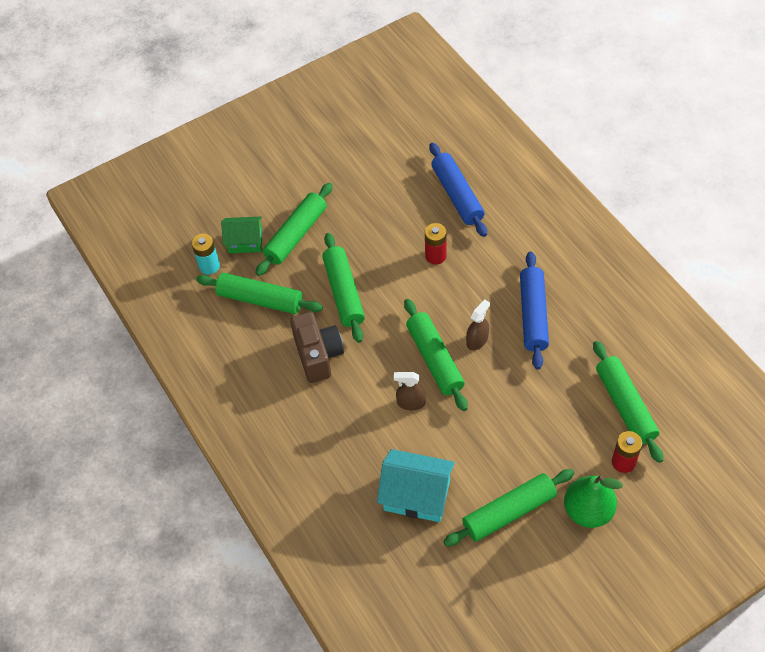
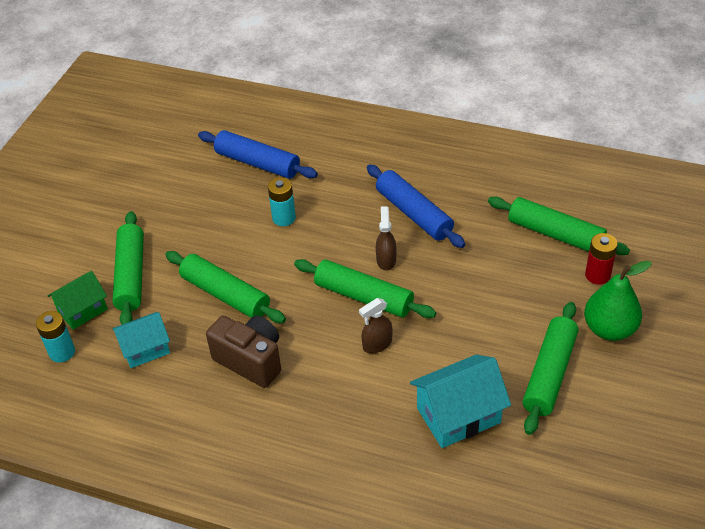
camera: 40 degrees left, 10 degrees down
green rolling pin [196,273,323,314] -> turquoise house [113,312,170,368]
red battery [425,223,447,265] -> turquoise battery [268,177,296,226]

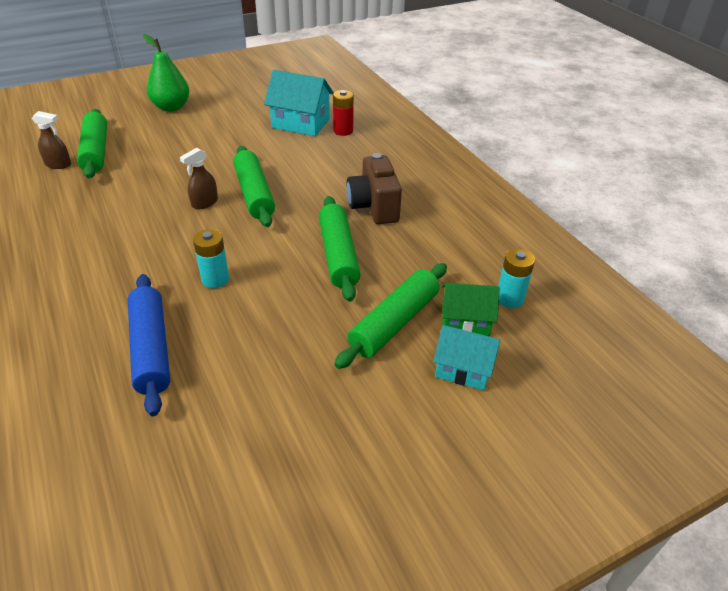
camera: 140 degrees left, 5 degrees down
turquoise house [113,312,170,368] -> turquoise house moved to [433,325,500,390]
brown spray bottle [359,298,393,354] -> brown spray bottle moved to [32,111,71,169]
blue rolling pin [367,164,465,248] -> none
green rolling pin [523,302,578,435] -> none
red battery [585,233,618,285] -> red battery moved to [333,90,354,136]

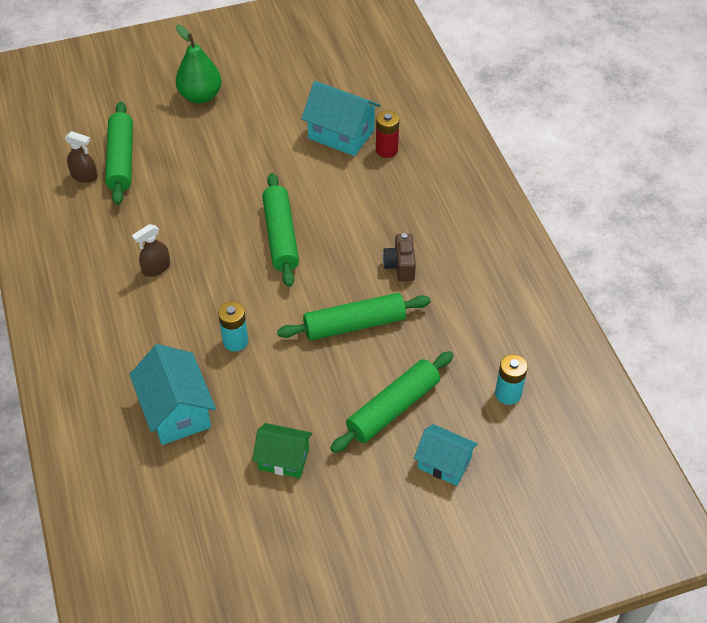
camera: 10 degrees right, 10 degrees up
blue rolling pin [128,274,170,416] -> turquoise house [129,344,216,445]
brown spray bottle [180,148,218,209] -> brown spray bottle moved to [132,224,170,277]
green rolling pin [319,196,361,302] -> green rolling pin turned 75 degrees clockwise [277,293,431,341]
brown camera [346,153,402,224] -> brown camera [383,233,416,281], size x0.64
green house [442,283,500,336] -> green house moved to [252,423,312,478]

